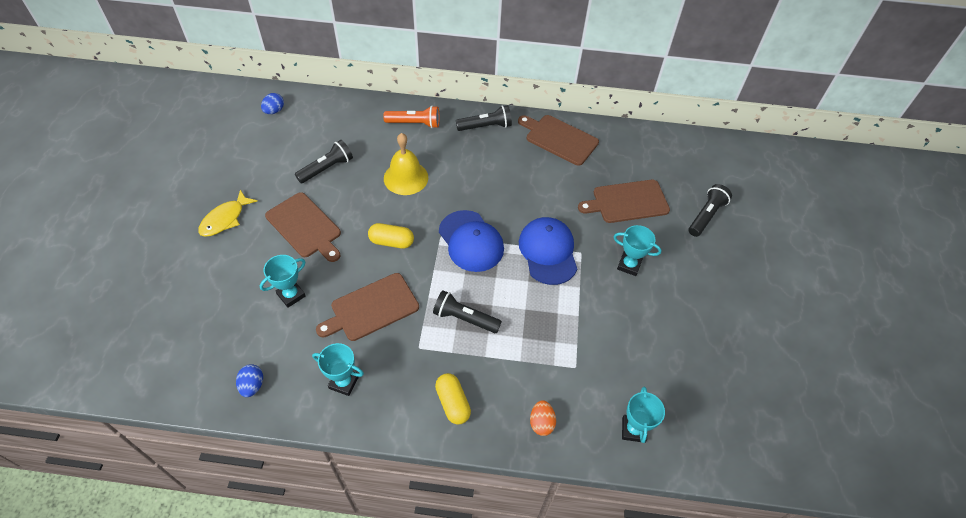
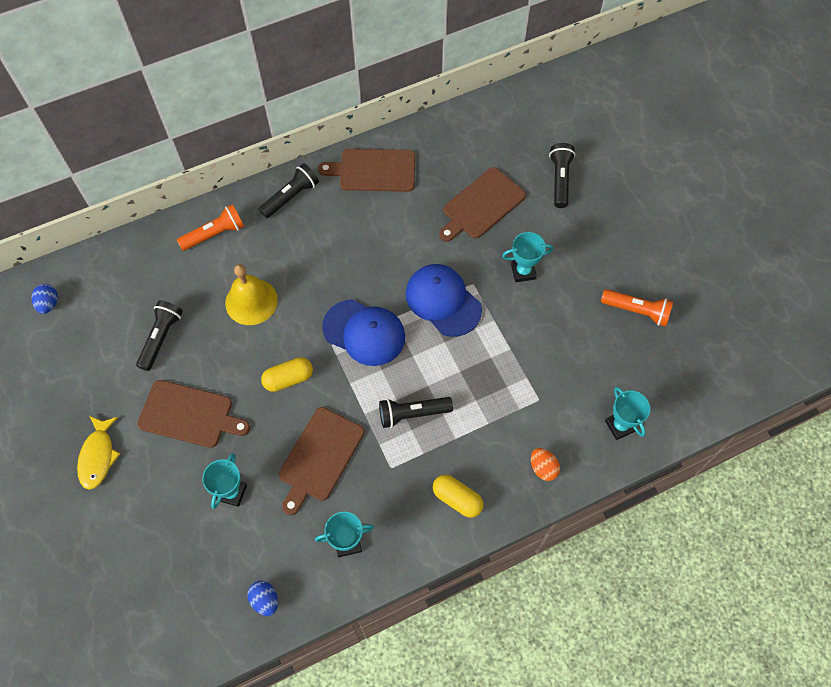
camera: 30 degrees left, 10 degrees up
none -> orange flashlight [601,289,673,327]

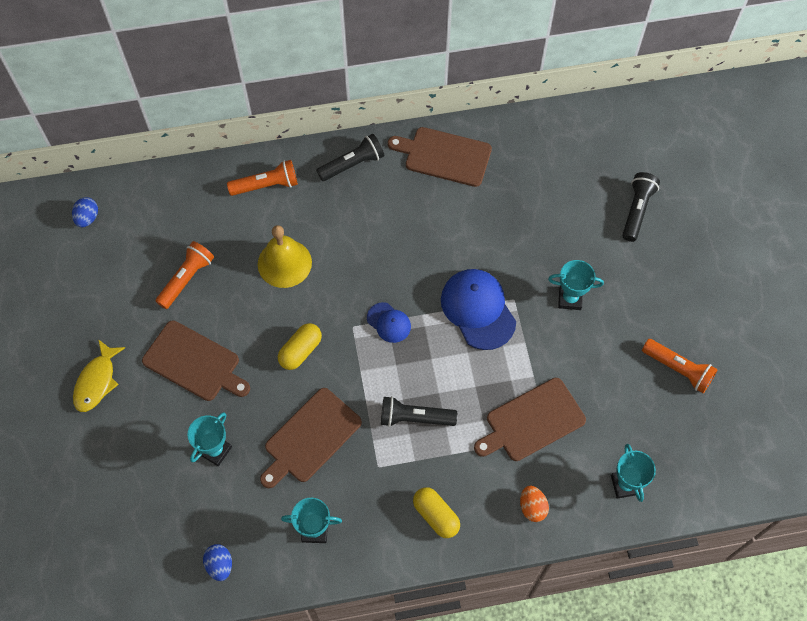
camera: 15 degrees right, 0 degrees up
black flashlight [136,300,183,371] -> orange flashlight [156,241,214,309]
yellow capsule [261,357,313,392] -> yellow capsule turned 45 degrees counterclockwise [278,323,322,370]
blue cap [322,299,405,366] -> blue cap [367,302,411,343], size x0.53
brown cutting board [439,167,526,242] -> brown cutting board moved to [474,378,586,461]

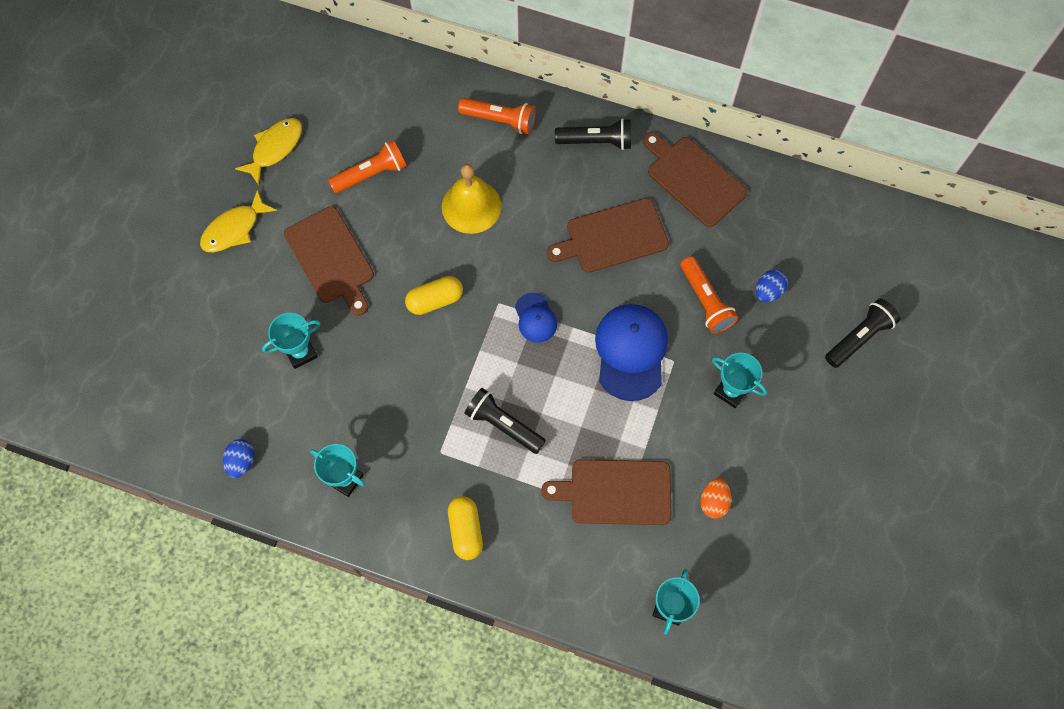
camera: 30 degrees right, 5 degrees up
blue egg [72,197,98,227] -> blue egg moved to [756,270,788,302]
brown cutting board [260,388,362,488] -> brown cutting board moved to [547,198,669,273]
orange egg [520,486,549,522] -> orange egg moved to [700,478,731,519]
orange flashlight [642,339,718,393] -> orange flashlight moved to [680,256,738,334]
none -> yellow fish [235,118,302,185]

